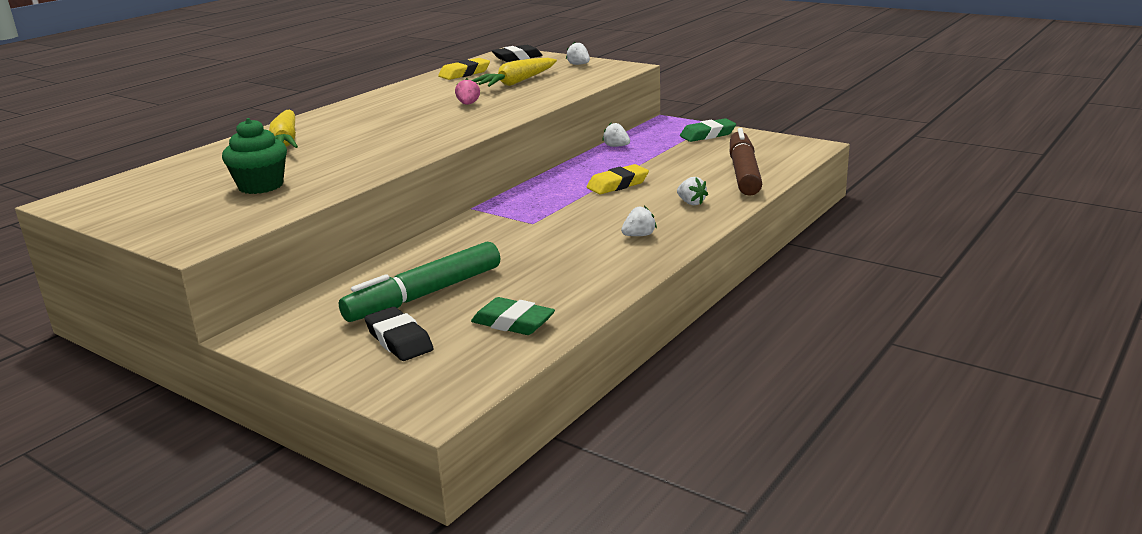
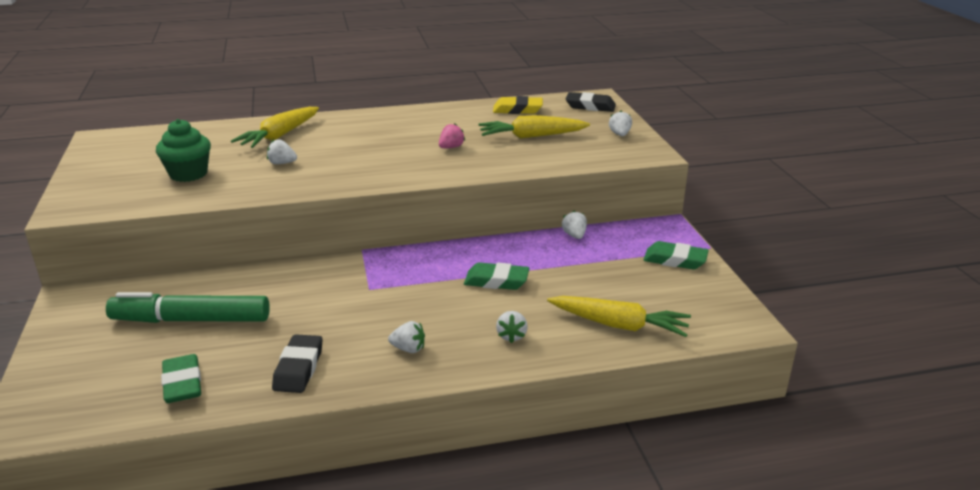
camera: 40 degrees right, 5 degrees up
black eraser [365,307,434,361] -> black eraser moved to [272,334,322,393]
yellow eraser [587,164,649,194] -> green eraser [464,262,529,290]
brown marker [730,128,762,196] -> yellow carrot [547,296,691,337]
none -> white strawberry [267,139,297,164]

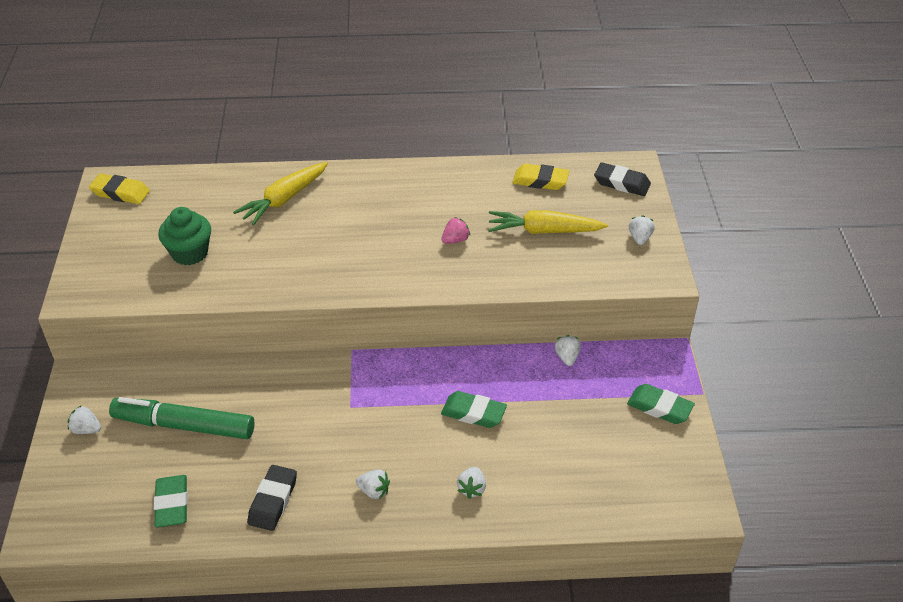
camera: 10 degrees right, 15 degrees up
white strawberry [267,139,297,164] -> white strawberry moved to [68,405,101,434]
yellow carrot [547,296,691,337] -> none
none -> yellow eraser [89,173,150,204]

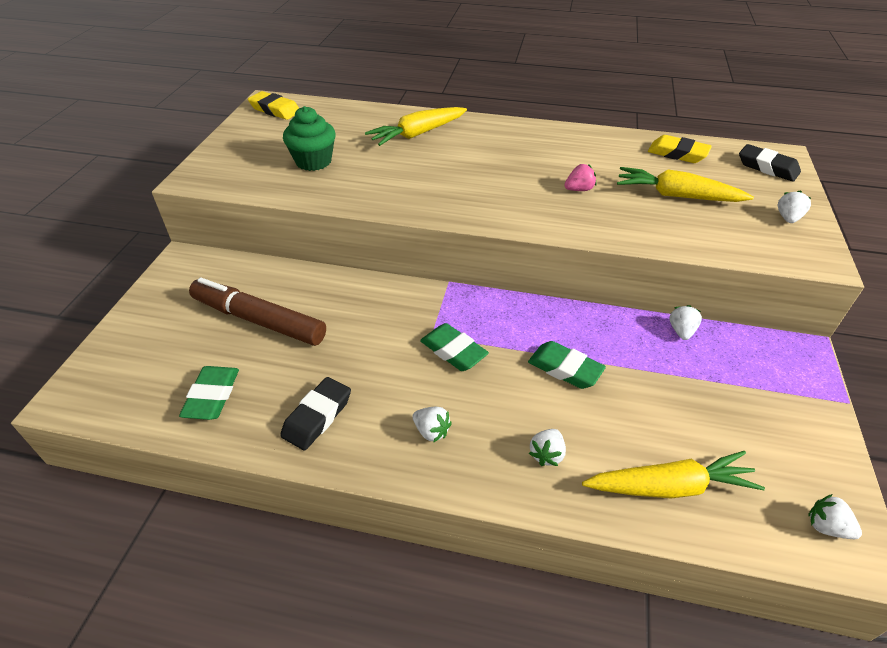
camera: 15 degrees right, 0 degrees up
white strawberry [68,405,101,434] -> white strawberry moved to [809,494,862,539]
green marker [109,397,255,439] -> brown marker [189,277,326,346]
green eraser [627,384,695,424] -> green eraser moved to [420,323,489,371]
none -> yellow carrot [582,451,765,498]

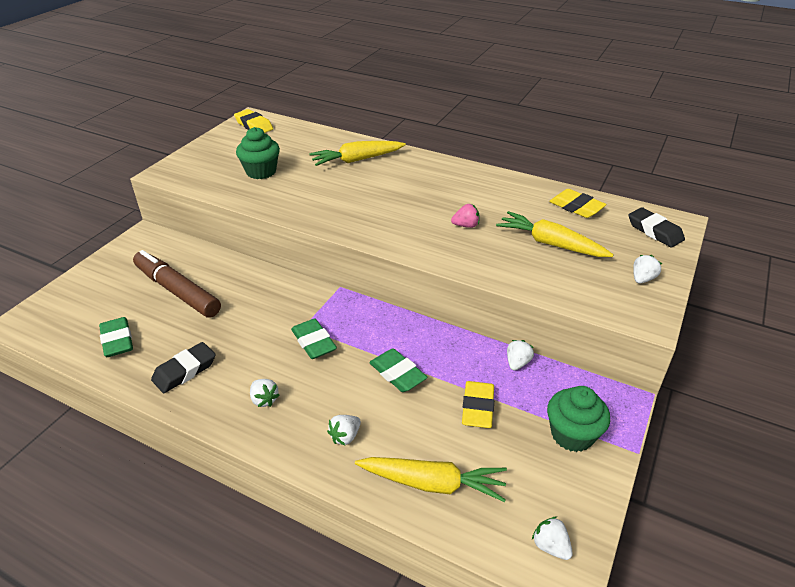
camera: 15 degrees right, 5 degrees down
green eraser [179,366,239,420] -> green eraser turned 45 degrees counterclockwise [99,317,133,357]
none -> yellow eraser [462,381,494,428]
none -> green cupcake [547,386,610,452]

